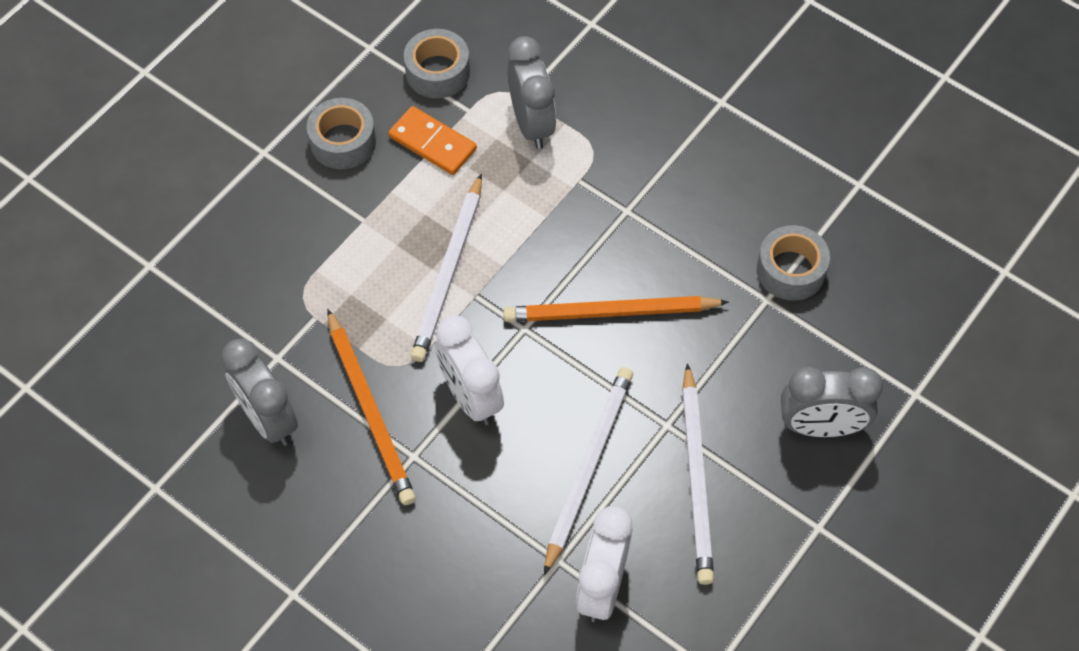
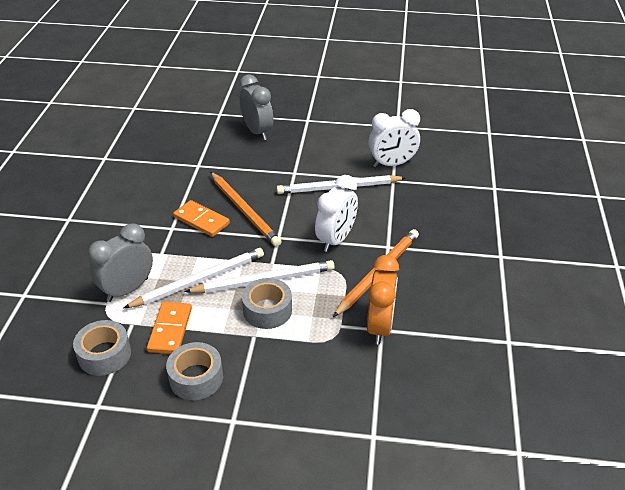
camera: 120 degrees left, 20 degrees down
grey clock [221,339,298,446] -> none
white pencil [682,363,714,585] -> white pencil moved to [124,248,264,308]
grey tape [757,225,830,300] -> grey tape moved to [242,278,292,329]
none -> orange domino [173,200,230,237]
none -> orange clock [367,255,399,345]

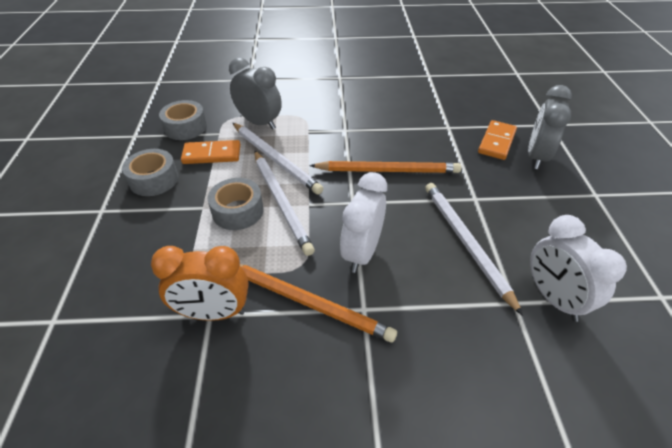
camera: 80 degrees right, 5 degrees up
orange domino [173,200,230,237] -> orange domino moved to [478,120,517,160]
orange pencil [211,172,282,247] -> orange pencil turned 135 degrees counterclockwise [309,161,461,173]
grey clock [240,74,273,140] -> grey clock turned 150 degrees clockwise [528,85,572,169]
white clock [315,175,358,252] -> white clock turned 90 degrees clockwise [340,172,387,273]

